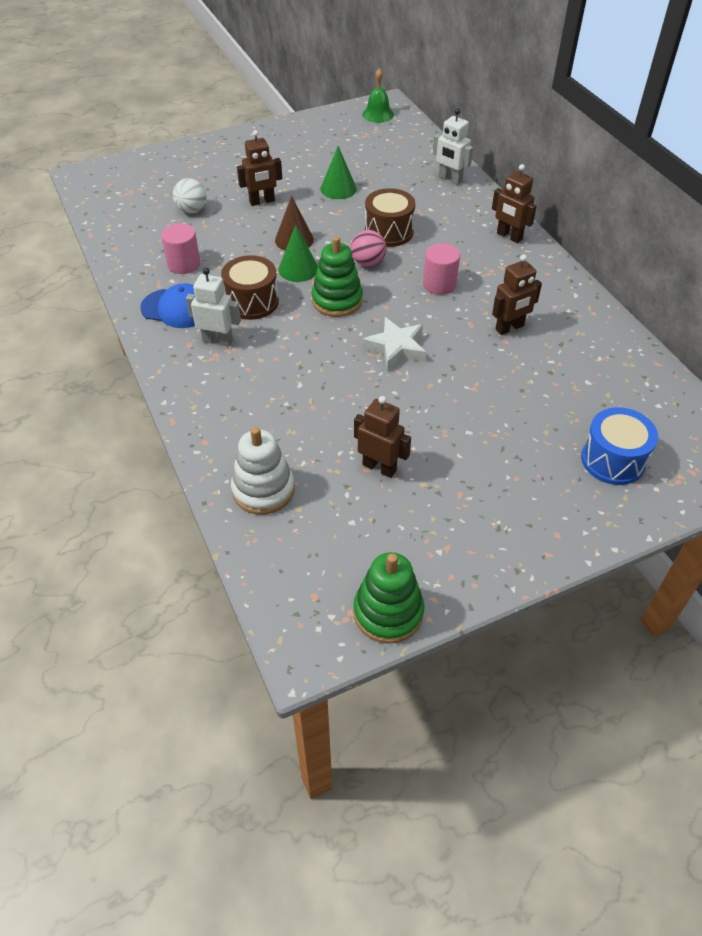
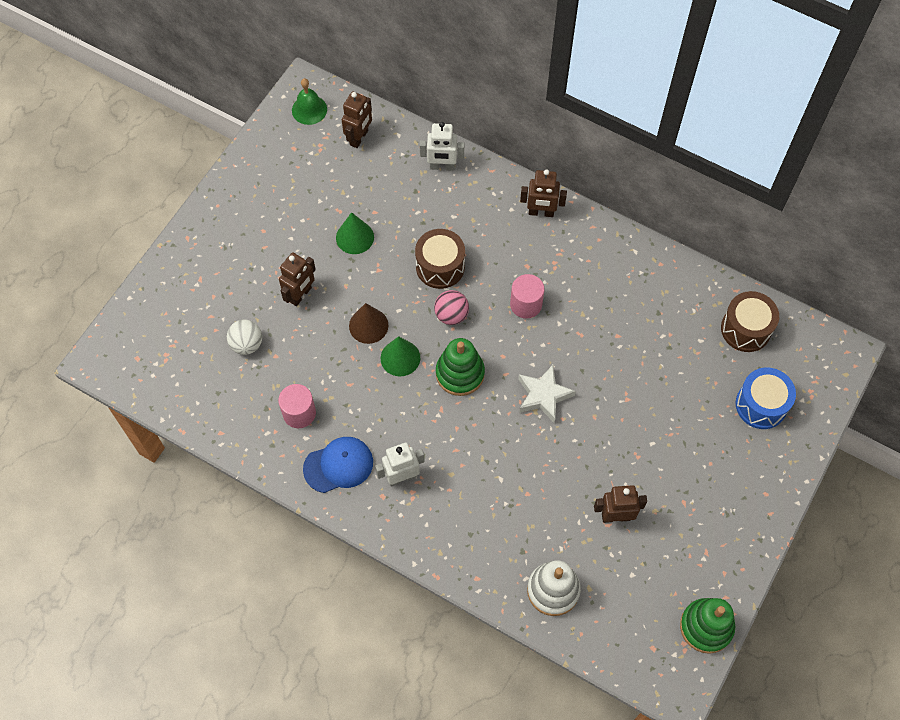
camera: 35 degrees left, 15 degrees up
brown drum [221,255,279,320] -> brown drum moved to [721,291,779,352]
brown robot [492,254,542,335] -> brown robot moved to [342,92,372,148]

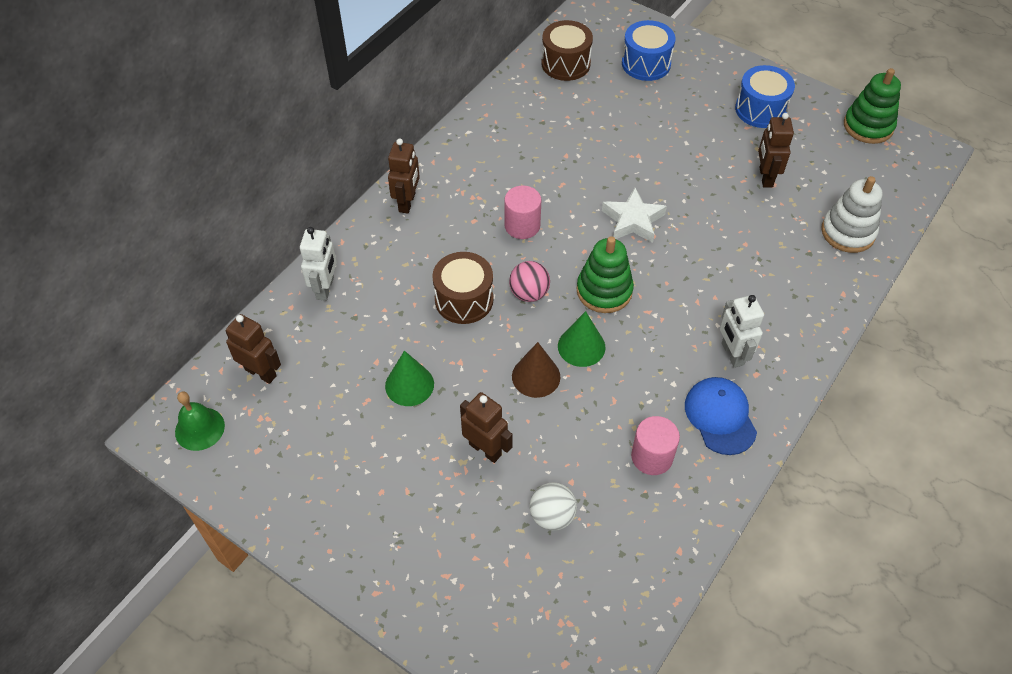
camera: 85 degrees left, 10 degrees down
none -> blue drum [735,65,795,128]

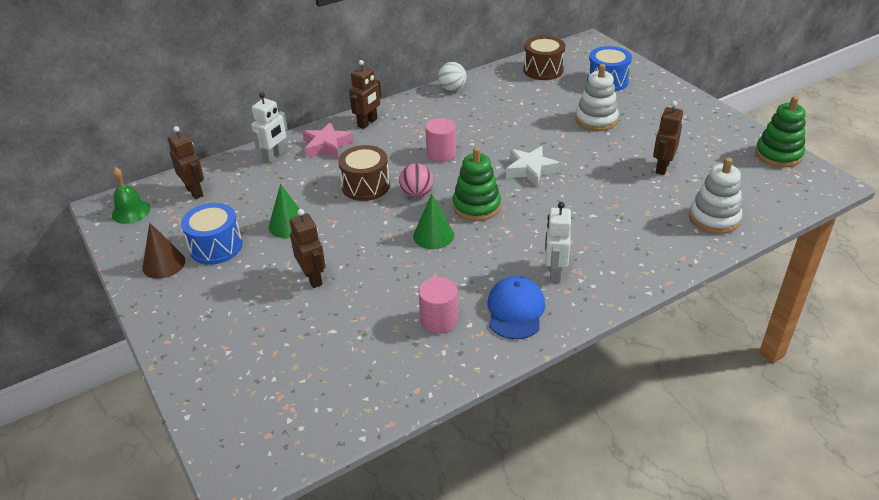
camera: 25 degrees right, 15 degrees down
brown cone [512,342,560,398] -> brown cone moved to [142,223,185,279]
white ball [530,482,577,531] -> white ball moved to [438,62,467,91]
blue drum [735,65,795,128] -> blue drum moved to [181,203,243,265]
none -> pink star [302,122,354,159]
none -> white stacking toy [575,64,619,131]

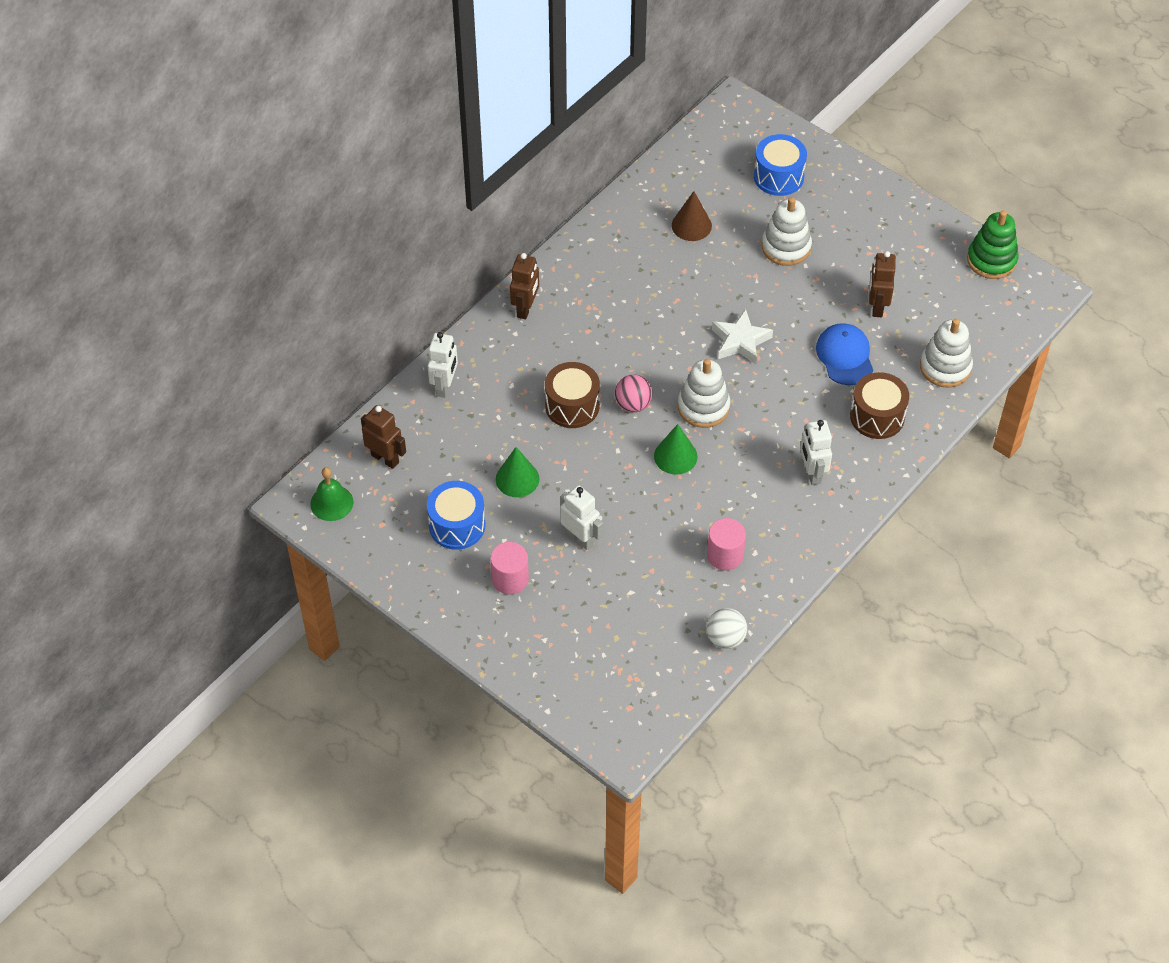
camera: 20 degrees left, 15 degrees up
brown cone [142,223,185,279] -> brown cone moved to [672,191,712,241]
brown robot [290,209,326,288] -> white robot [560,485,603,550]
pink star [302,122,354,159] -> none
pink cylinder [425,118,456,162] -> pink cylinder moved to [490,542,529,594]
white ball [438,62,467,91] -> white ball moved to [707,608,747,649]
green stacking toy [453,147,501,221] -> white stacking toy [678,359,730,428]
blue cap [487,276,545,339] -> blue cap moved to [816,323,873,385]
brown drum [523,36,565,80] -> brown drum moved to [850,372,909,439]

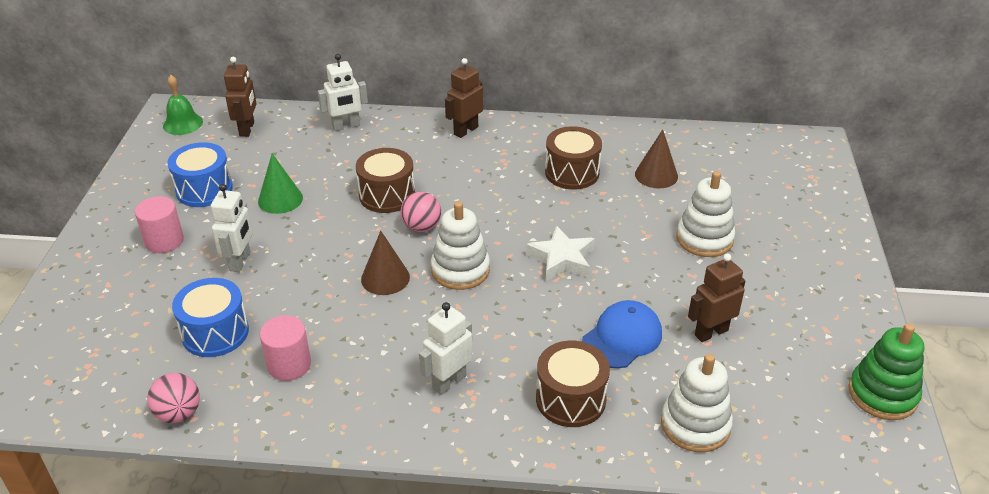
camera: 55 degrees right, 15 degrees down
brown robot [510,253,539,319] -> brown robot turned 150 degrees clockwise [445,58,483,138]
green cone [654,424,698,475] -> brown cone [361,231,410,295]
white ball [707,608,747,649] -> pink ball [147,373,200,423]
blue drum [754,134,807,196] -> blue drum moved to [172,278,249,357]
none -> brown drum [545,126,602,190]

